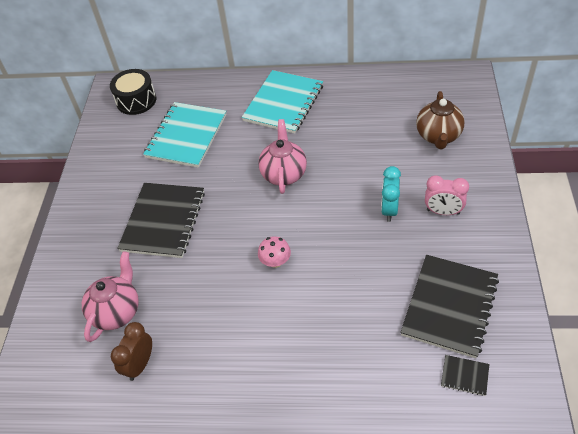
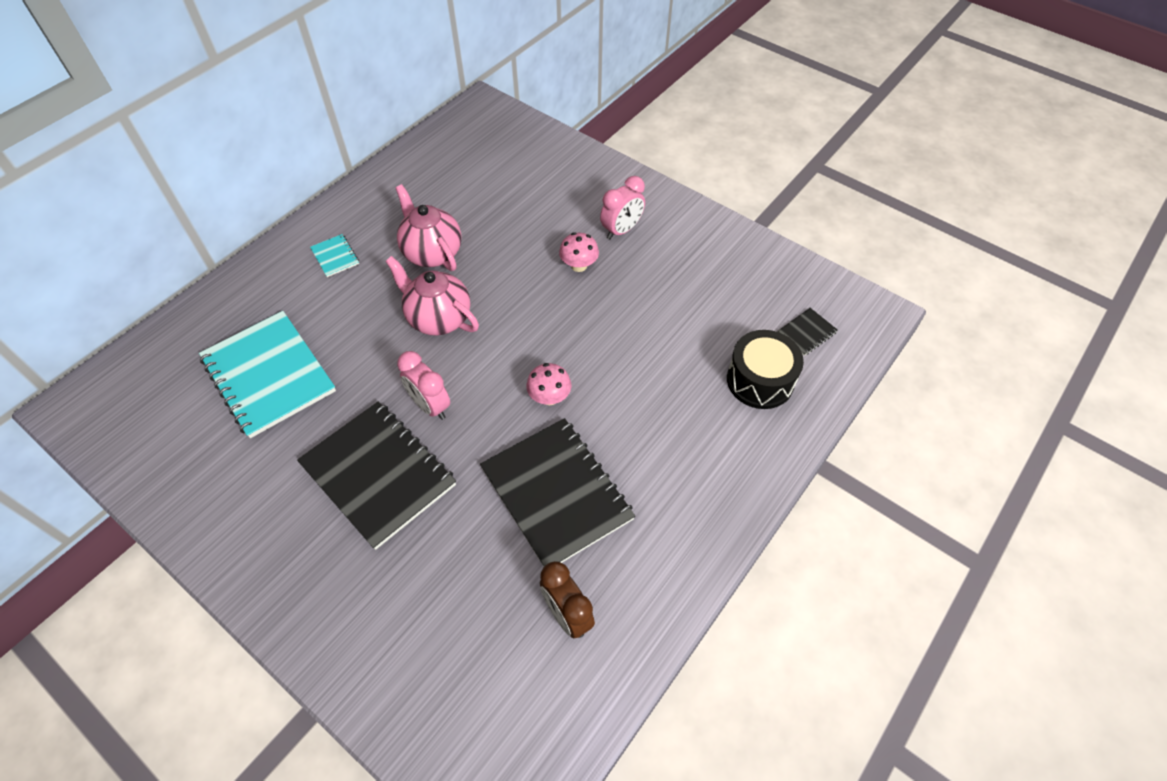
camera: 60 degrees left, 5 degrees up
pink teapot [82,251,139,342] -> pink teapot moved to [395,184,461,271]
black drum [110,69,156,115] -> black drum moved to [727,330,804,409]
turquoise notebook [242,70,323,134] -> turquoise notebook [310,234,359,277], size x0.42
turquoise clock [381,166,401,222] -> pink mushroom [559,232,599,272]
black notebook [401,255,499,358] -> black notebook moved to [480,418,635,566]
brown teapot [416,91,465,149] -> none
none -> pink clock [397,351,450,420]

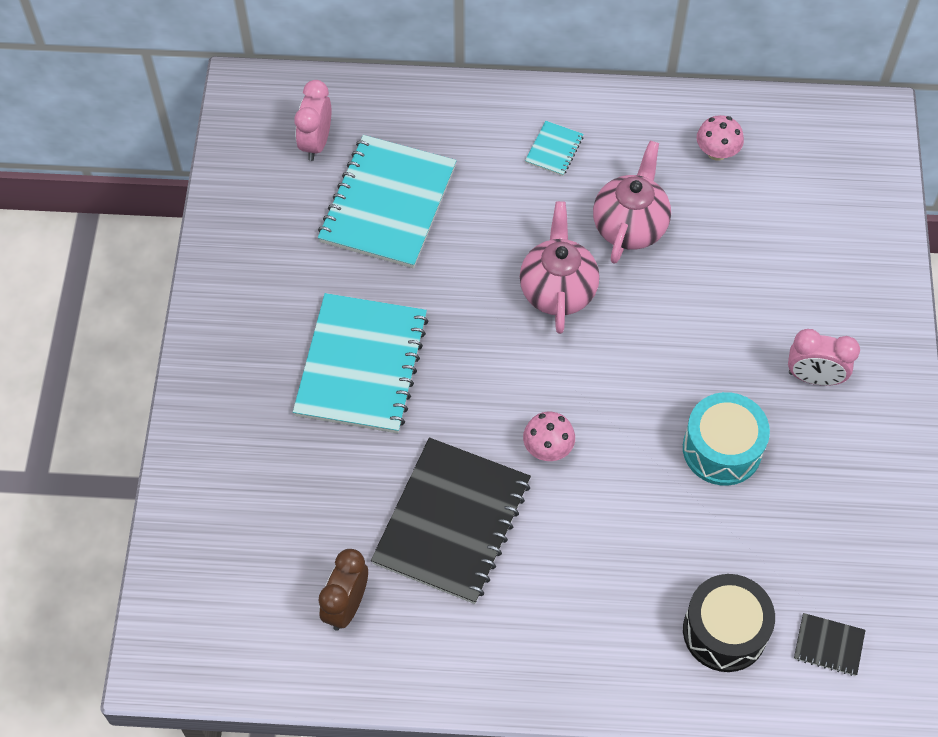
camera: 55 degrees right, 5 degrees up
black notebook [297,401,456,550] -> turquoise notebook [293,293,429,433]
pink clock [397,351,450,420] -> pink clock moved to [294,80,331,161]
pink mushroom [559,232,599,272] -> pink mushroom moved to [697,115,744,161]
none -> turquoise drum [683,392,770,486]

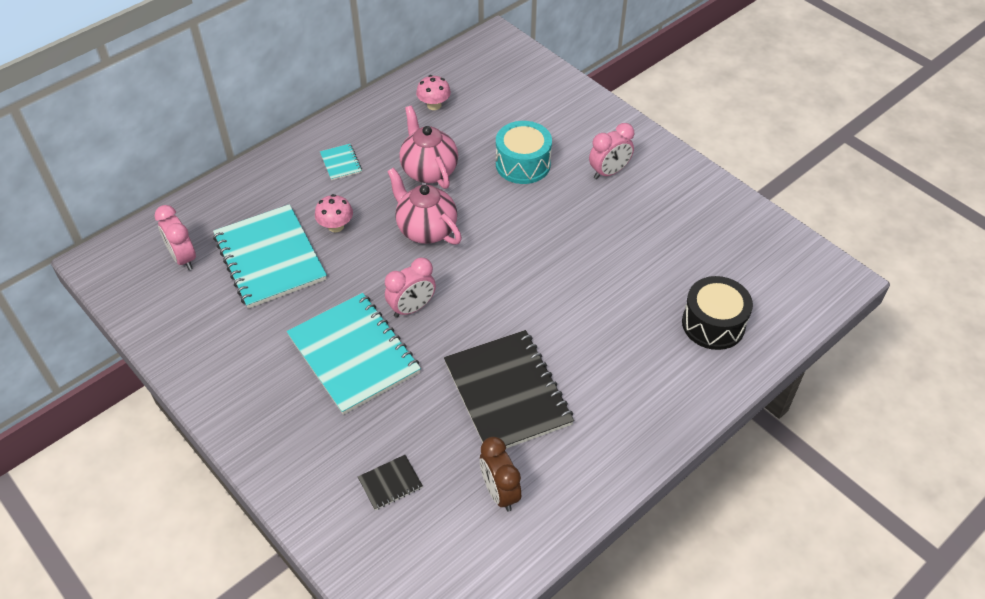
camera: 45 degrees left, 10 degrees down
pink mushroom [523,412,575,461] -> pink mushroom moved to [315,194,353,232]
turquoise drum [683,392,770,486] -> turquoise drum moved to [496,121,552,184]
black notebook [794,613,865,676] -> black notebook moved to [358,455,423,510]
none -> pink clock [385,257,436,318]

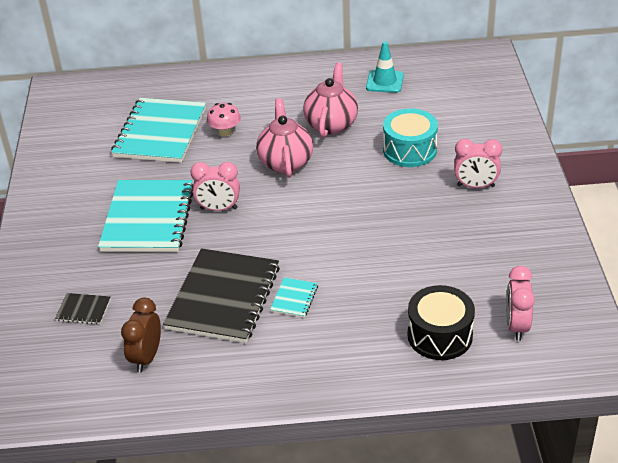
camera: 40 degrees right, 10 degrees down
pink clock [155,205,196,270] -> pink clock moved to [506,266,535,341]
turquoise notebook [320,144,362,180] -> turquoise notebook moved to [270,277,318,318]
pink mushroom [416,75,451,110] -> turquoise traffic cone [366,41,404,93]

